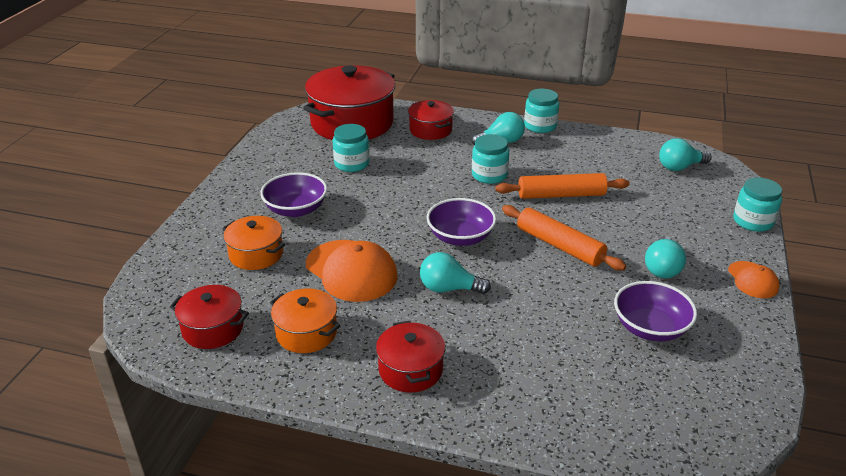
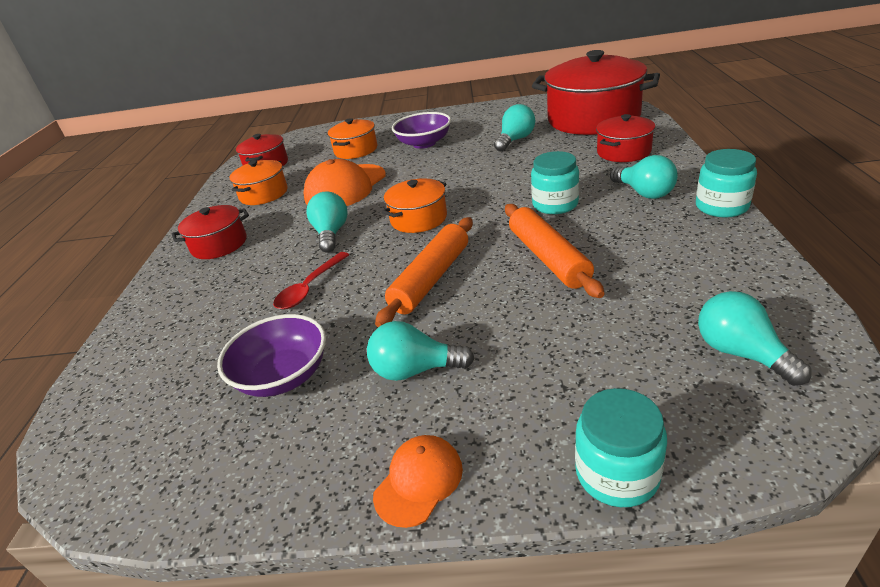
camera: 80 degrees right, 0 degrees up
turquoise jar [333,124,370,172] -> turquoise light bulb [494,104,535,152]
purple bowl [426,198,496,246] -> orange pot [382,179,447,233]
orange cap [728,261,780,298] -> orange cap turned 150 degrees clockwise [373,435,463,528]
none -> red spoon [273,252,349,309]

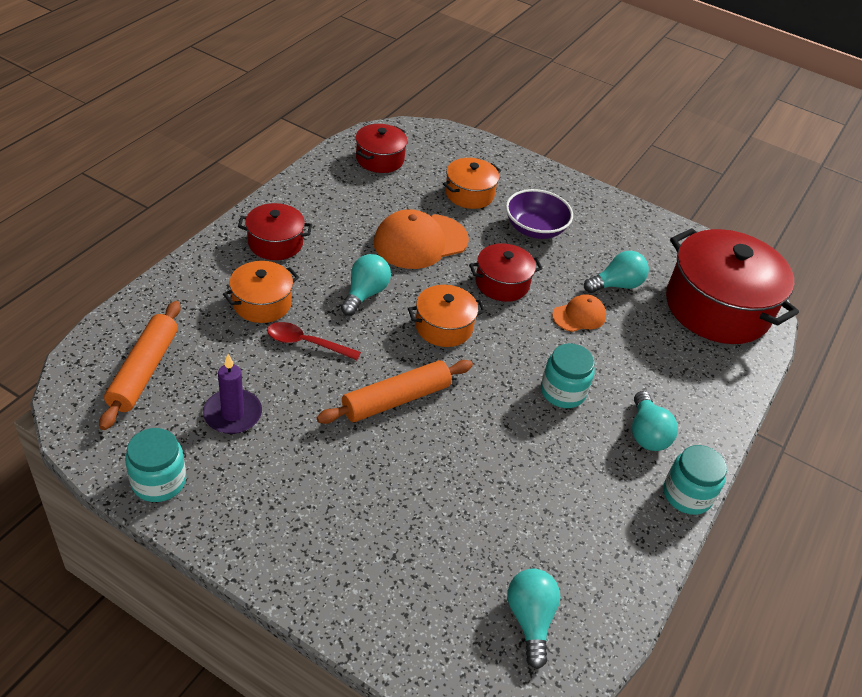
camera: 20 degrees right, 10 degrees up
purple bowl [217,314,326,397] -> purple candle [203,354,262,434]
orange pot [230,160,288,205] -> orange pot moved to [223,261,299,323]
red spoon [273,252,349,309] -> red spoon turned 45 degrees clockwise [267,322,361,360]
turquoise light bulb [367,321,474,381] -> none
orange cap [373,435,463,528] -> orange cap moved to [552,294,606,332]
orange rolling pin [505,204,604,298] -> orange rolling pin moved to [99,301,181,430]
turquoise jar [575,388,667,507] -> turquoise jar moved to [125,428,186,502]
red pot [596,114,655,162] -> red pot moved to [469,243,543,302]

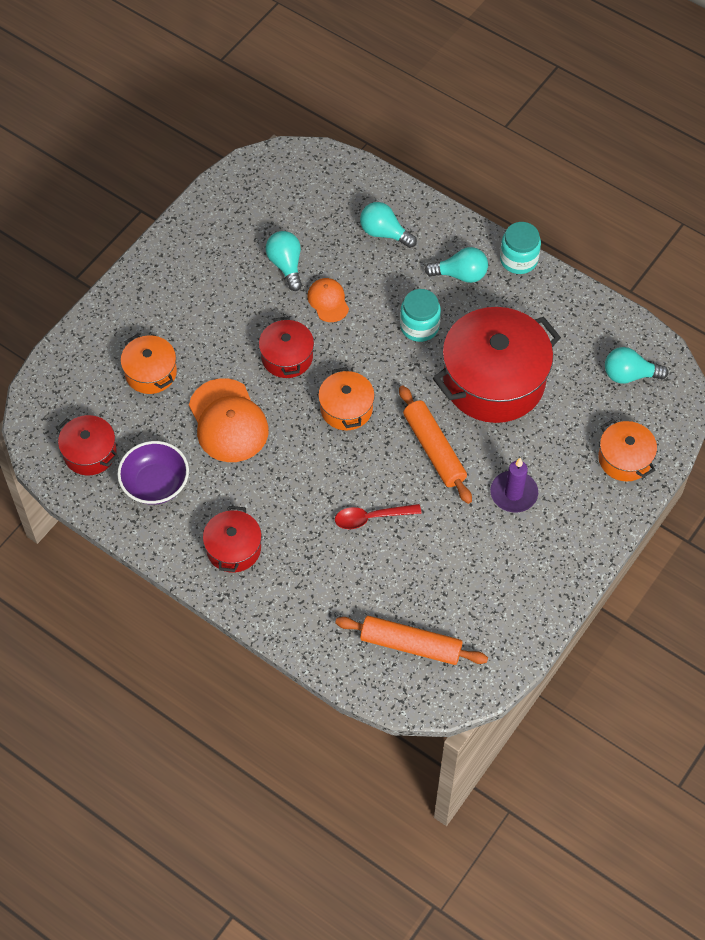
camera: 80 degrees left, 15 degrees up
turquoise jar [125,428,186,502] -> none
purple candle [203,354,262,434] -> purple candle moved to [490,458,538,513]
orange pot [223,261,299,323] -> orange pot moved to [598,419,657,482]
red spoon [267,322,361,360] -> red spoon turned 60 degrees clockwise [335,504,421,529]
turquoise light bulb [341,254,391,316] -> turquoise light bulb moved to [360,202,417,248]
purple bowl [506,189,573,239] -> purple bowl moved to [117,441,189,505]
red pot [666,228,799,344] -> red pot moved to [433,307,561,423]

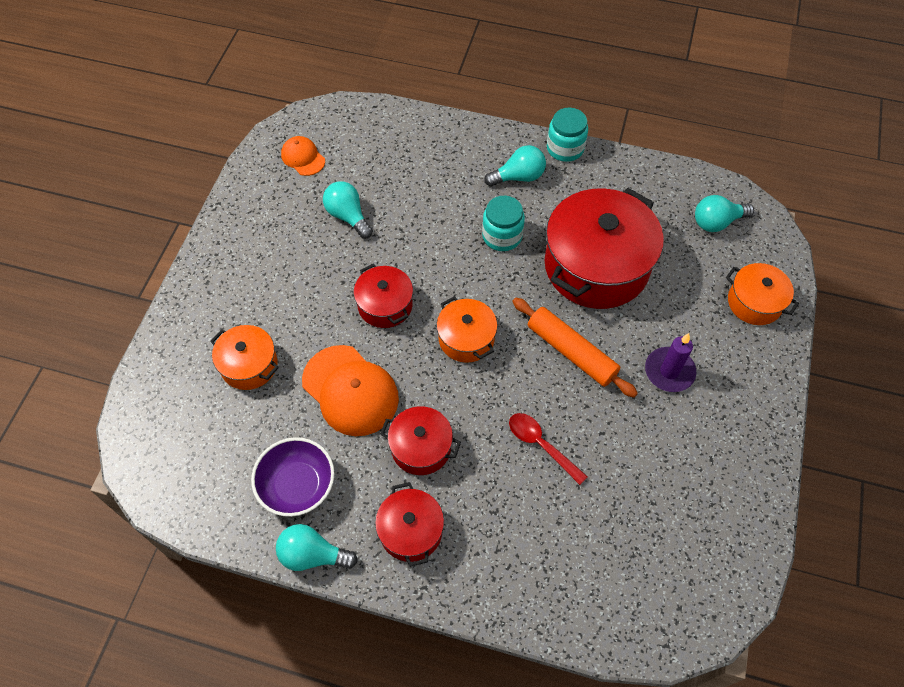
camera: 20 degrees left, 0 degrees up
red pot [56,415,118,475] -> red pot moved to [380,406,461,475]
orange cap [307,278,349,322] -> orange cap moved to [281,136,325,176]
red spoon [335,504,421,529] -> red spoon turned 75 degrees clockwise [509,413,588,485]
orange rolling pin [335,616,488,665] -> none
turquoise light bulb [360,202,417,248] -> turquoise light bulb moved to [276,524,358,571]

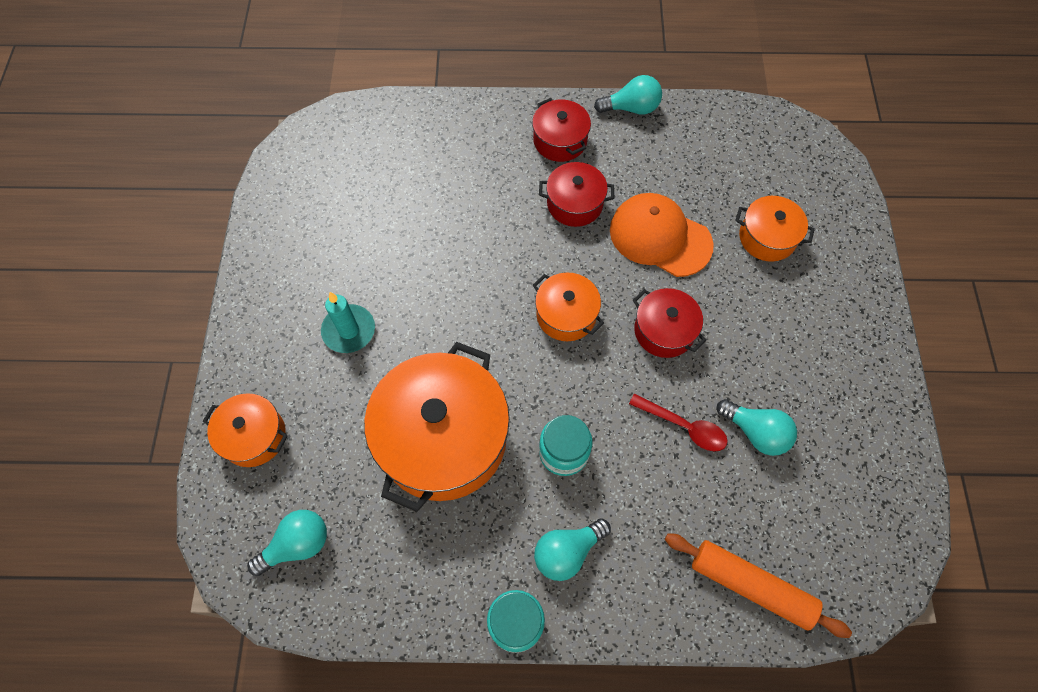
camera: 165 degrees right, 5 degrees up
purple bowl [251,437,335,517] -> none
orange cap [281,136,325,176] -> none
red spoon [509,413,588,485] -> red spoon moved to [629,394,728,452]
orange rolling pin [512,298,638,398] -> orange rolling pin moved to [665,533,852,638]
red pot [545,188,664,309] -> orange pot [364,342,510,512]
purple candle [645,333,696,392] -> turquoise candle [321,292,375,353]

